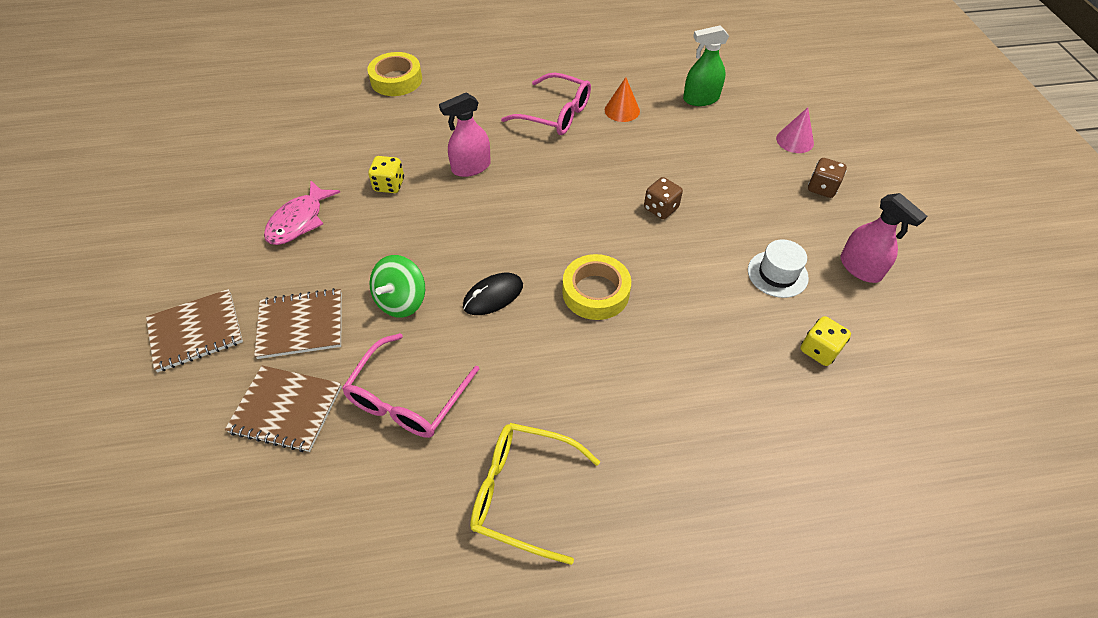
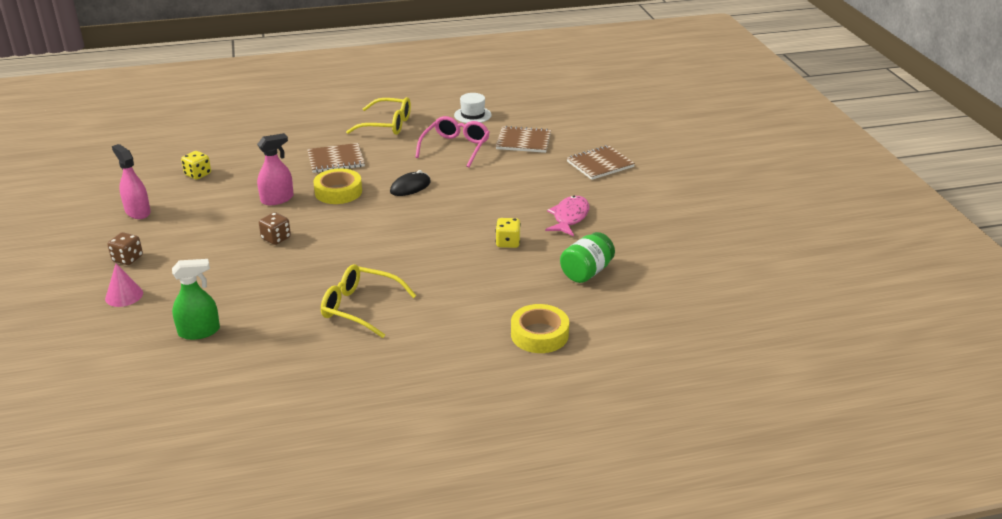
camera: 175 degrees right, 20 degrees down
brown notebook [254,288,342,359] -> brown notebook moved to [307,143,365,173]
green spinning top [370,255,425,318] -> none
pink spray bottle [439,93,491,177] -> pink spray bottle moved to [257,133,293,205]
pink glasses [501,73,591,135] -> yellow glasses [321,264,417,338]
orange cone [605,77,640,122] -> none
white hat [748,239,809,298] -> white hat moved to [454,93,492,123]
none -> green jar [560,232,615,283]

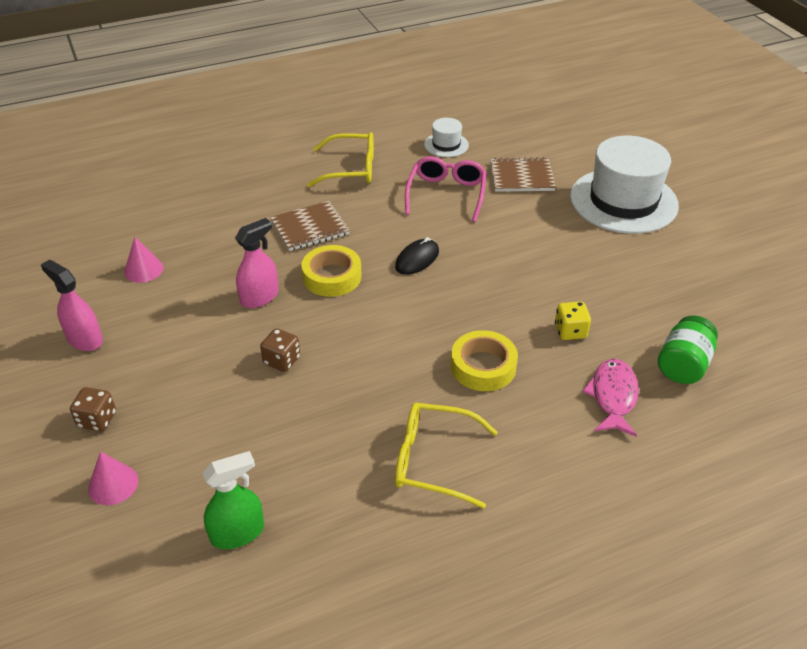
camera: 10 degrees left, 10 degrees up
yellow dice [181,151,211,180] -> pink cone [124,237,163,283]
yellow tape [511,304,569,353] -> yellow tape moved to [451,330,518,391]
pink fish [545,196,589,236] -> pink fish moved to [582,359,639,437]
brown notebook [567,145,635,180] -> white hat [570,136,679,234]

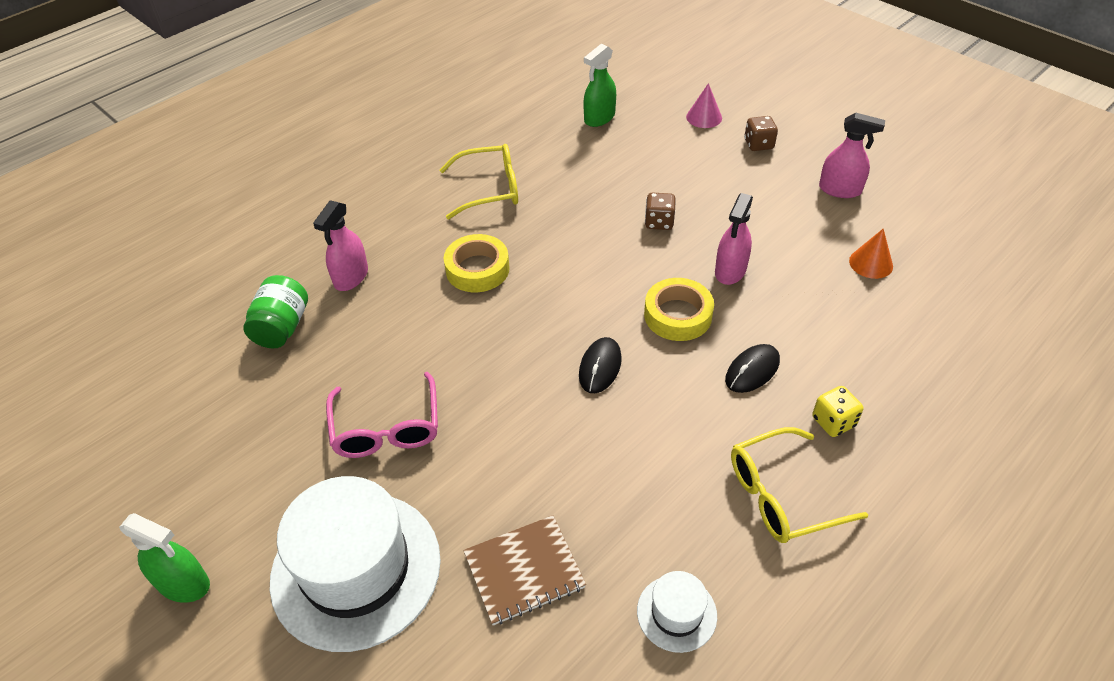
camera: 160 degrees right, 5 degrees up
pink cone [124,237,163,283] -> orange cone [849,229,893,279]
brown notebook [270,201,350,251] -> black mouse [725,344,780,393]
pink glasses [405,156,486,222] -> pink glasses moved to [326,372,438,458]
yellow dice [555,301,591,340] -> yellow dice moved to [812,386,863,437]
pink fish [582,359,639,437] -> pink spray bottle [313,200,368,291]
none -> green spray bottle [119,513,210,603]

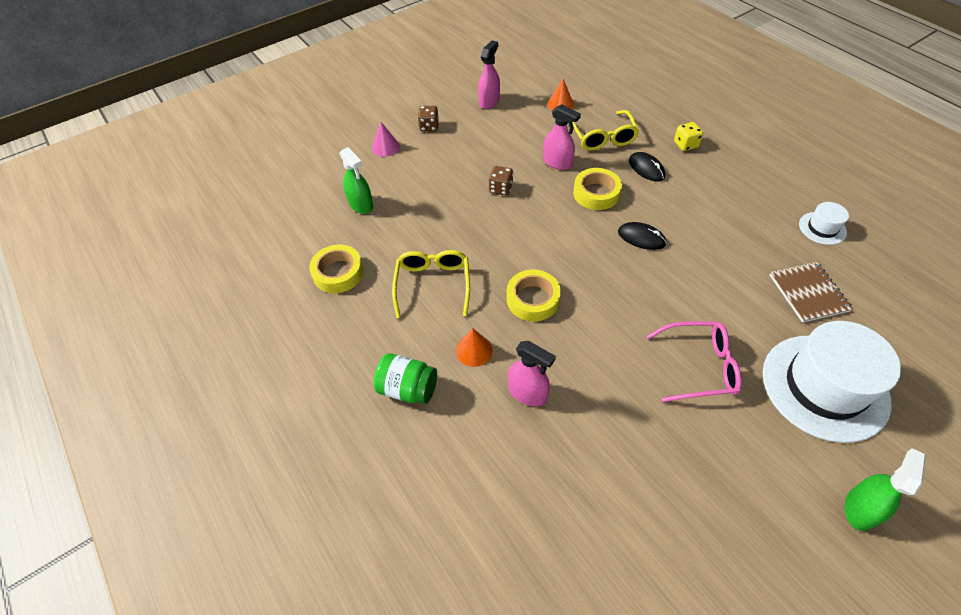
camera: 80 degrees left, 5 degrees up
green jar [243,275,308,348] -> green jar moved to [373,353,437,404]
yellow glasses [731,427,868,543] -> yellow glasses moved to [572,110,639,150]
none -> yellow tape [309,245,364,293]
none -> orange cone [456,328,493,367]

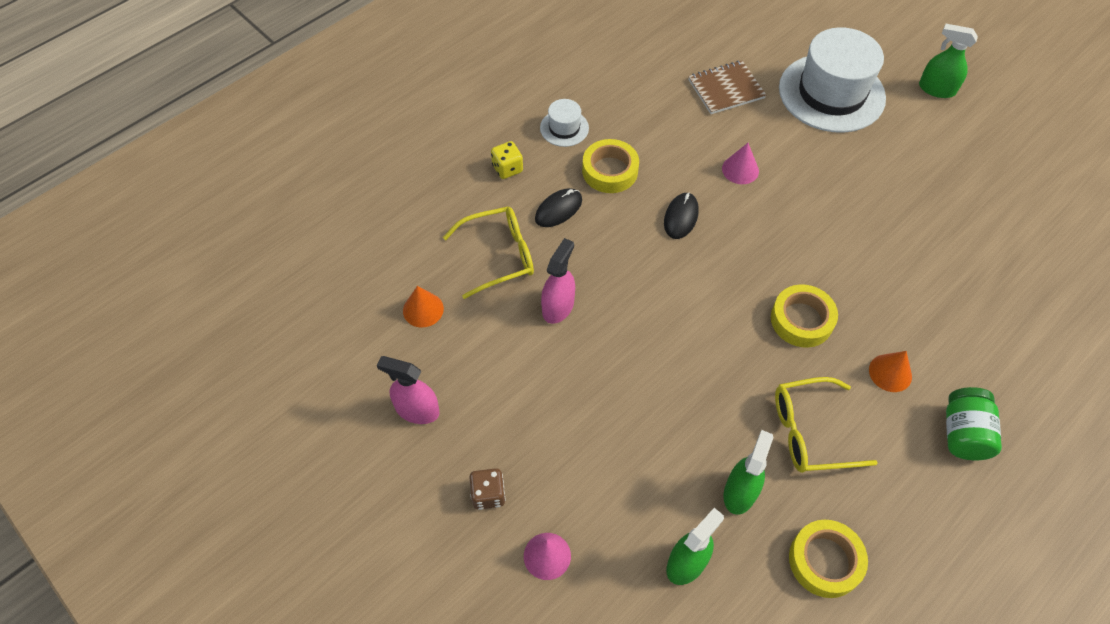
camera: 100 degrees left, 5 degrees up
brown dice [489,166,513,195] -> none
pink spray bottle [508,341,556,406] -> none
yellow tape [573,168,622,210] -> yellow tape moved to [582,139,639,193]
pink glasses [647,321,742,402] -> none
white hat [799,202,849,245] -> white hat moved to [540,99,589,147]
none -> pink cone [722,143,759,184]
none -> green spray bottle [723,430,774,515]

